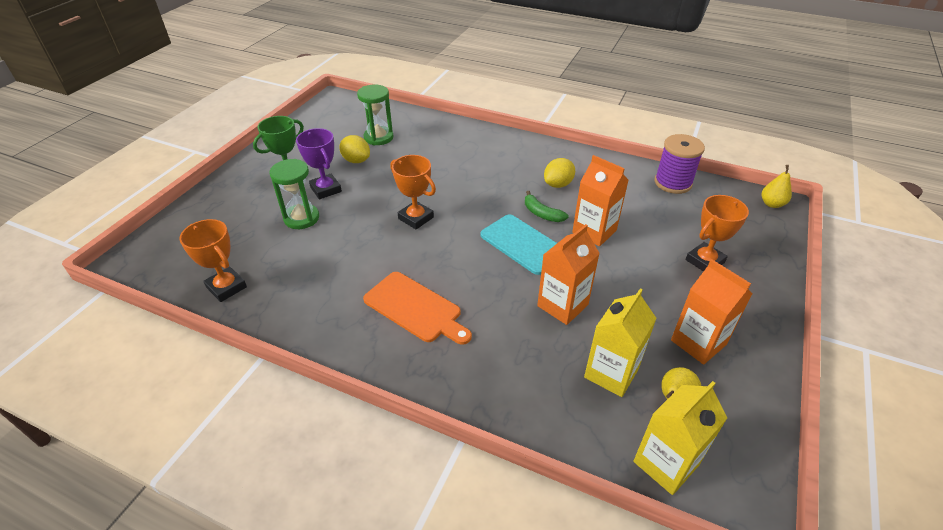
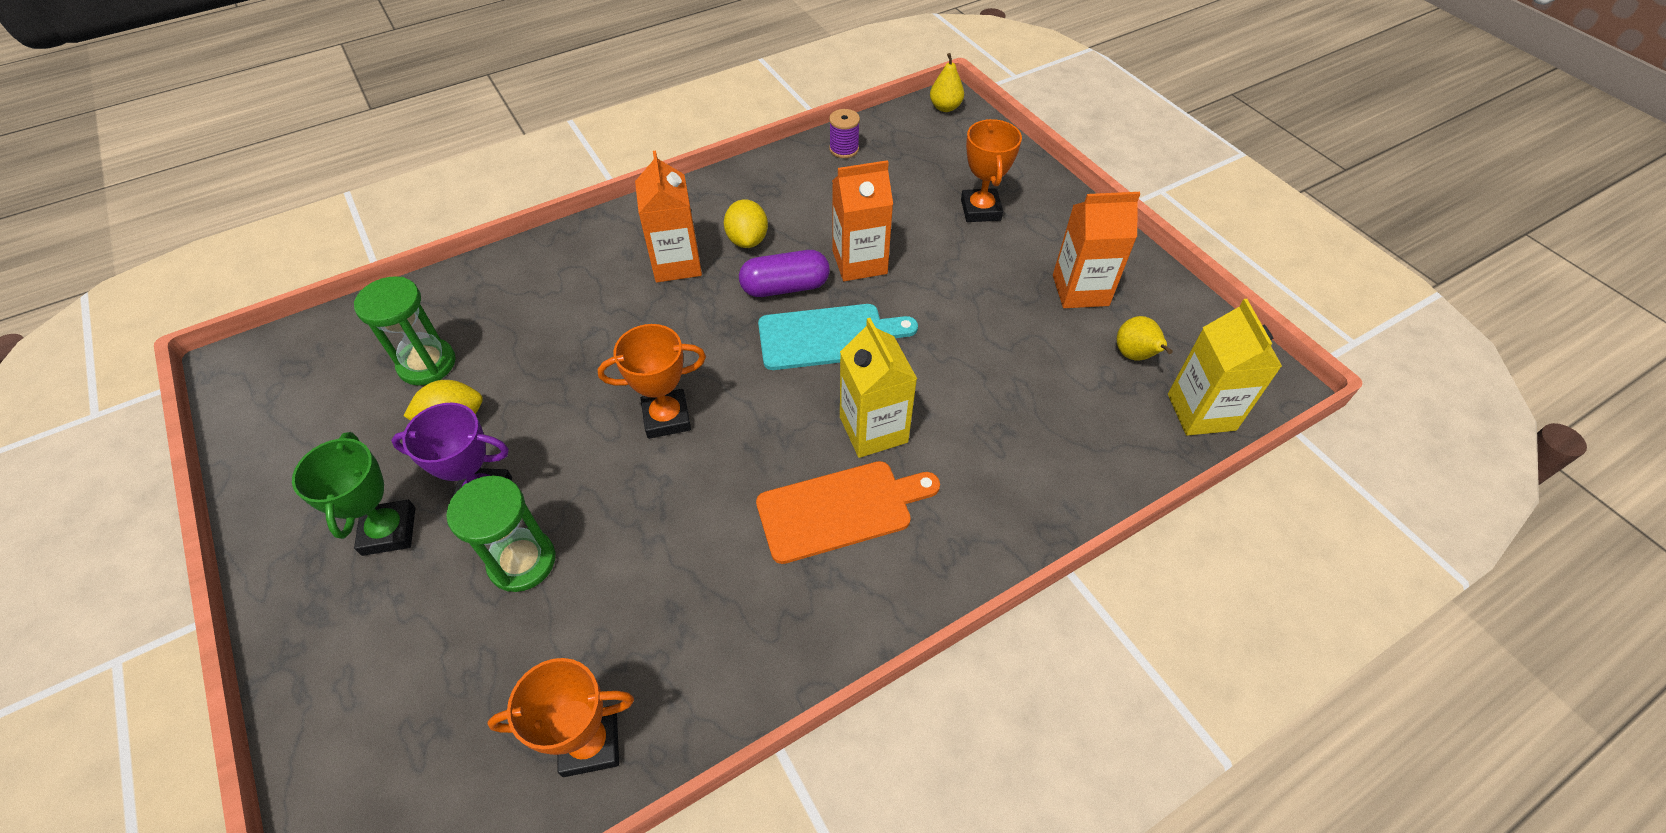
camera: 55 degrees left, 10 degrees up
green banana [525,191,569,222] -> purple capsule [739,250,830,297]
orange carton [537,224,600,325] -> orange carton moved to [635,151,702,283]
yellow carton [584,288,657,397] -> yellow carton moved to [840,318,917,458]
purple spool [655,134,705,194] -> purple spool [829,109,860,158], size x0.58

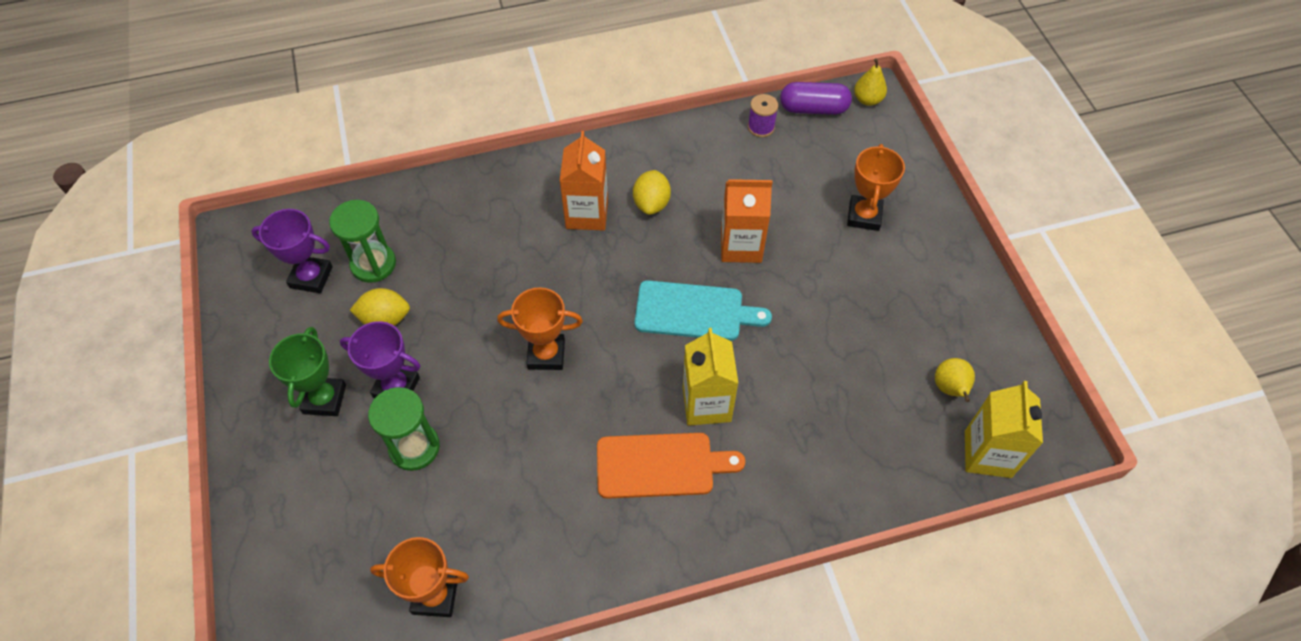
camera: 15 degrees right, 5 degrees up
purple capsule [739,250,830,297] -> purple capsule moved to [780,82,852,115]
orange carton [1053,192,1140,308] -> none
none -> purple trophy [251,209,333,293]

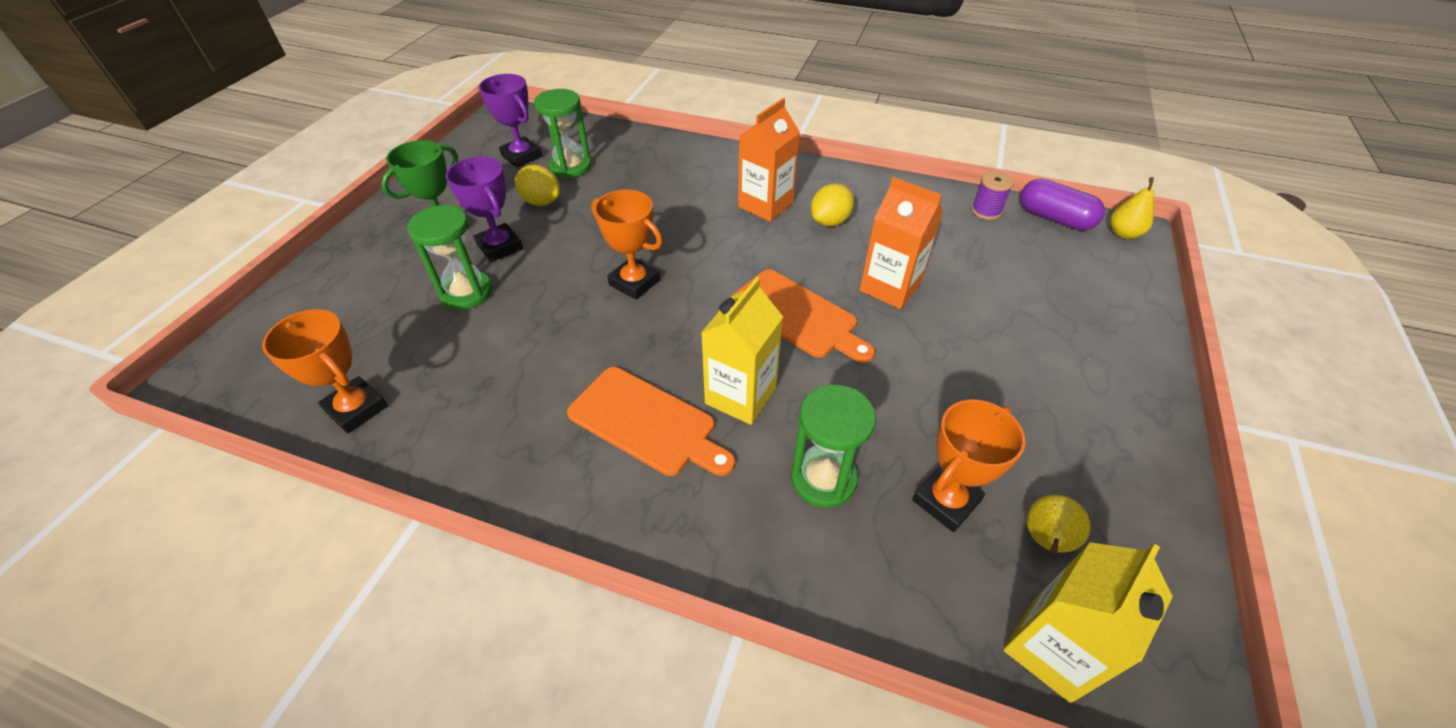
camera: 35 degrees right, 10 degrees down
turquoise cutting board [635,280,772,341] -> orange cutting board [732,269,875,363]
orange trophy [847,144,905,231] -> orange trophy moved to [912,400,1026,532]
none -> green hourglass [791,385,876,508]

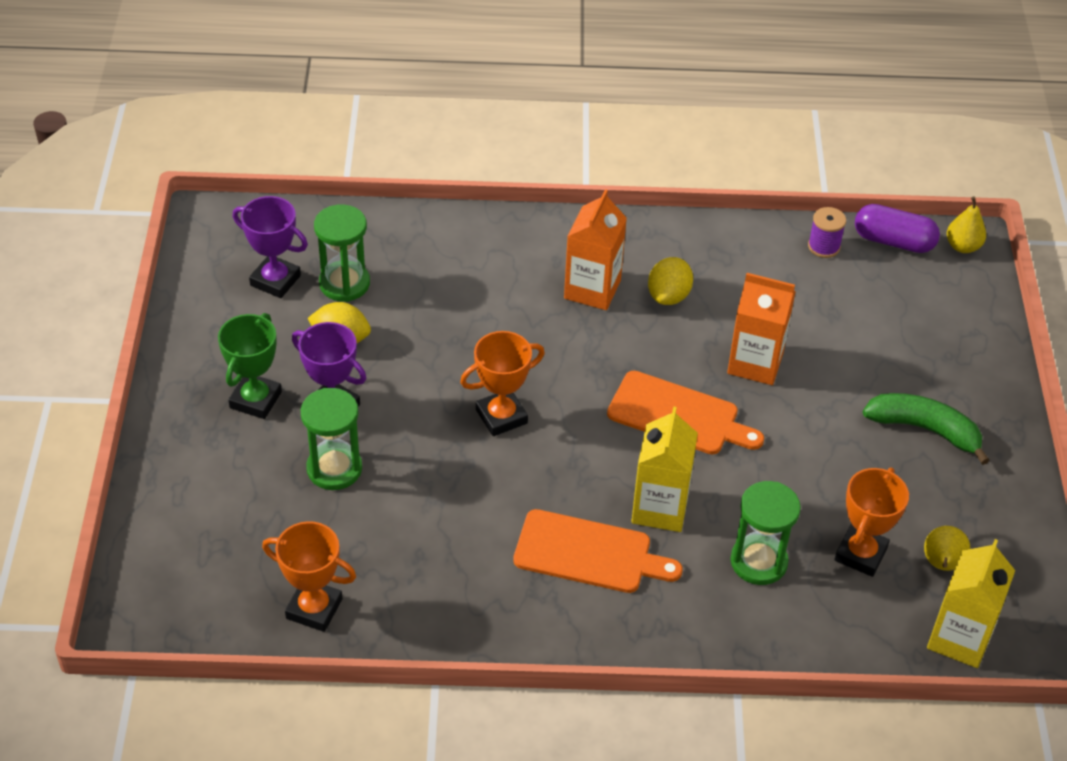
camera: 20 degrees left, 0 degrees up
orange trophy [591,190,663,300] -> orange trophy turned 45 degrees counterclockwise [460,331,545,436]
none -> green banana [863,393,990,465]

